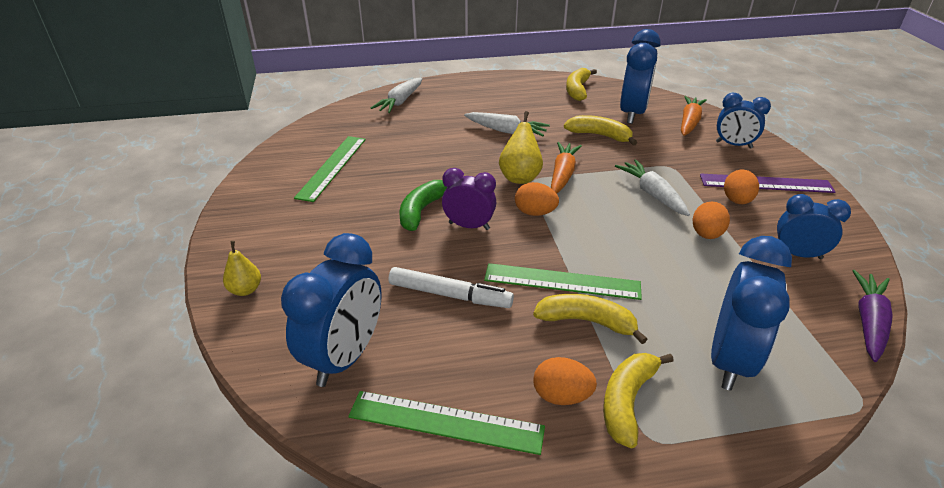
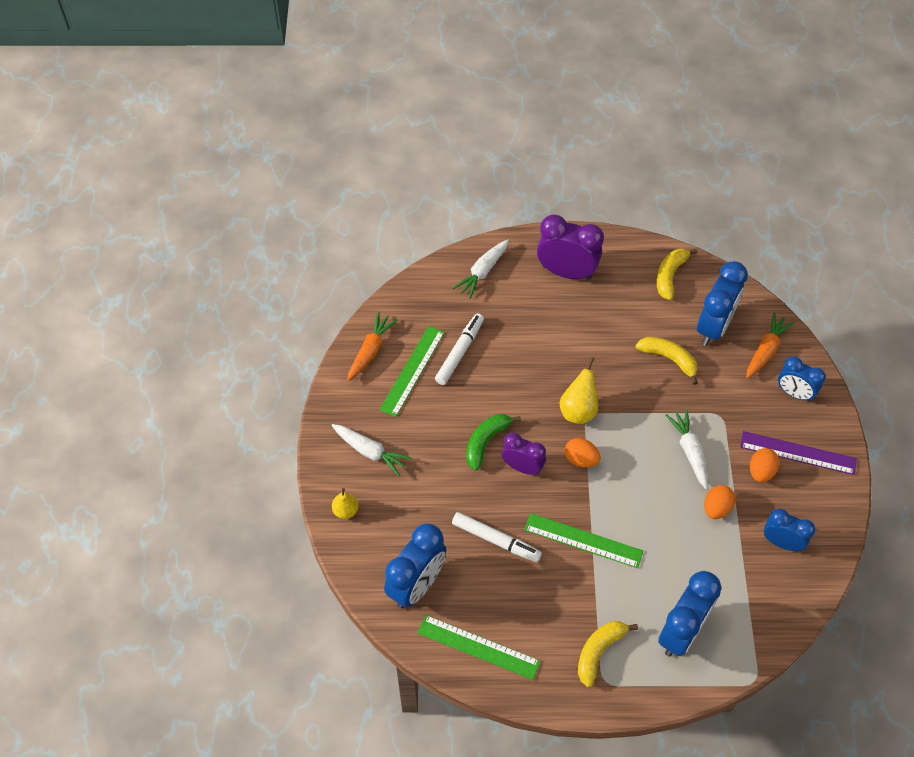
camera: 10 degrees right, 20 degrees up
white carrot [464,112,550,136] -> white carrot moved to [331,424,412,476]
yellow banana [533,294,647,344] -> none
orange egg [534,357,597,405] -> none
orange carrot [551,142,582,194] -> orange carrot moved to [347,312,398,381]
purple carrot [853,270,893,362] -> none
none -> white marker [435,313,484,385]
none -> purple clock [537,215,604,280]

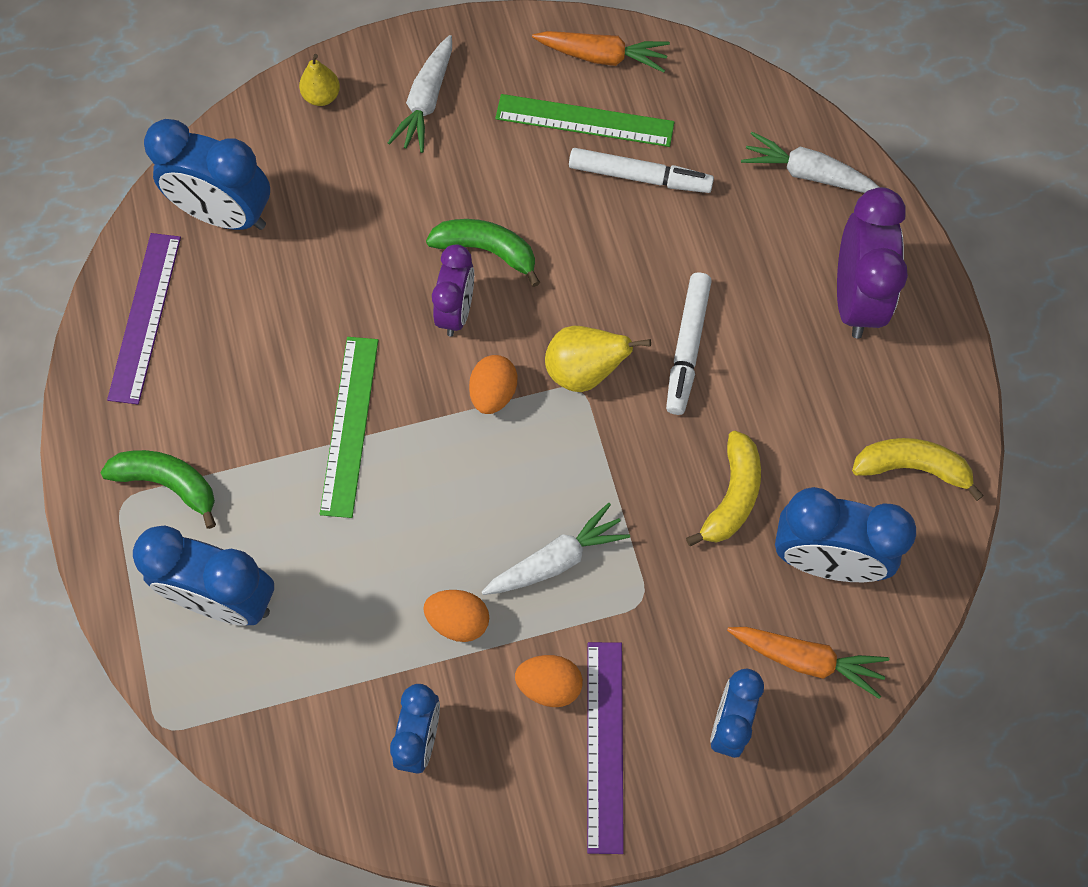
camera: 75 degrees right, 10 degrees up
green ruler [418,615,540,680] -> purple ruler [107,233,181,405]
white marker [452,512,542,562] -> white marker moved to [666,272,712,415]
yellow banana [578,621,638,687] -> green banana [101,450,216,529]

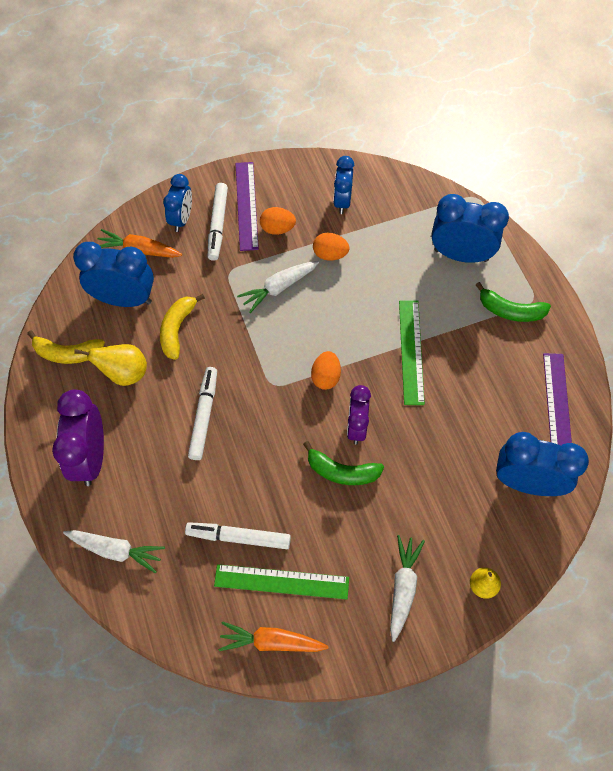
camera: 175 degrees right, 5 degrees down
yellow pear [545,326,651,392] -> yellow pear moved to [74,344,147,386]
none -> white marker [207,183,228,261]

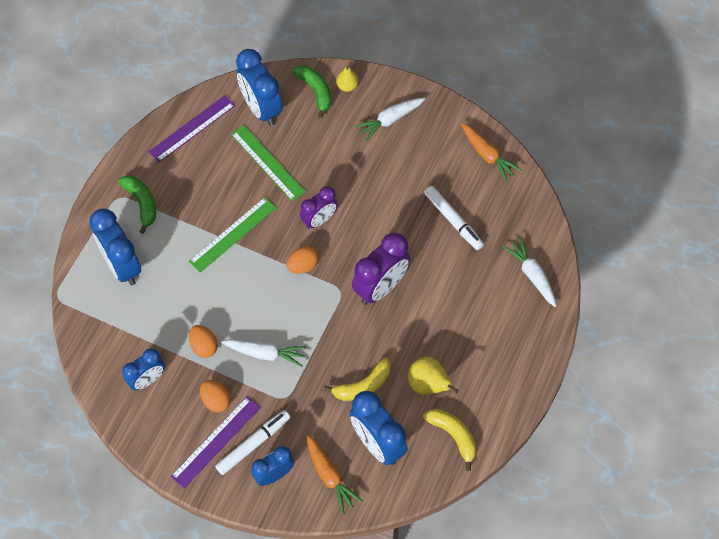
camera: 135 degrees left, 0 degrees up
purple clock [52,390,104,486] -> purple clock moved to [352,232,410,305]
white marker [188,367,217,460] -> none
green ruler [214,564,349,599] -> green ruler moved to [231,125,306,201]
green banana [303,441,384,485] -> green banana moved to [292,66,331,119]

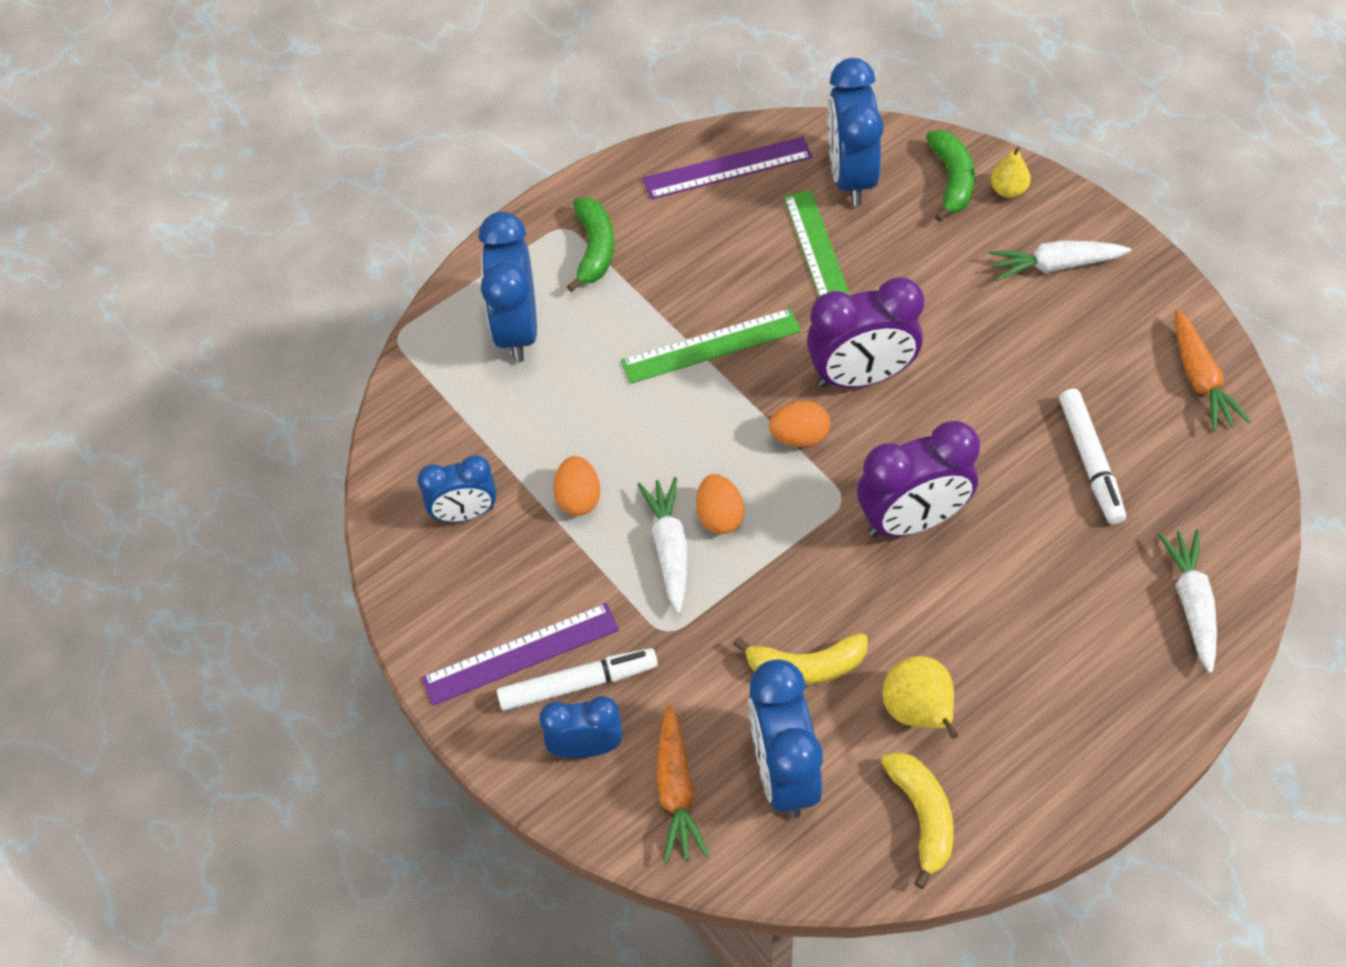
camera: 30 degrees right, 5 degrees down
orange egg [200,380,231,412] -> orange egg moved to [696,474,744,534]
white carrot [221,339,306,367] -> white carrot turned 135 degrees counterclockwise [637,477,687,614]
purple clock [300,186,337,229] -> purple clock [807,277,924,388], size x1.59

